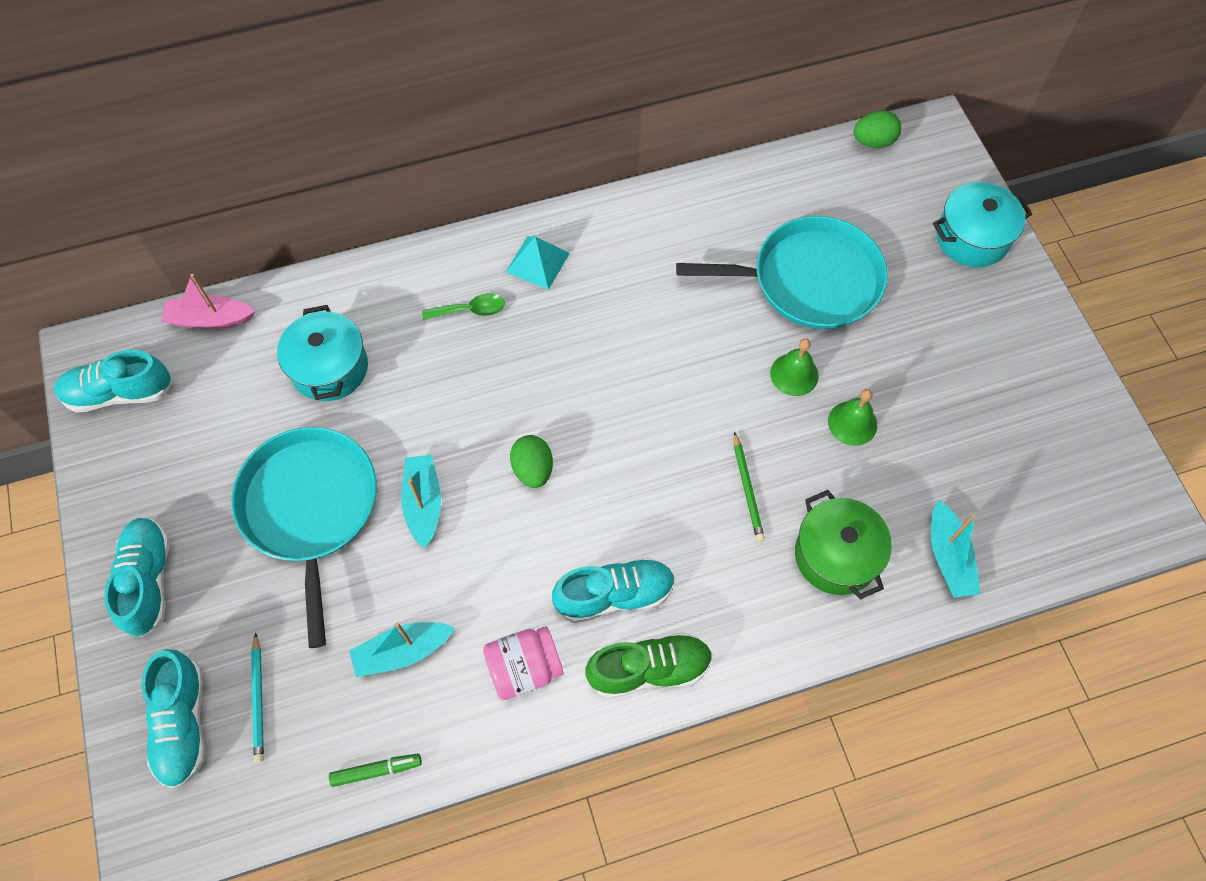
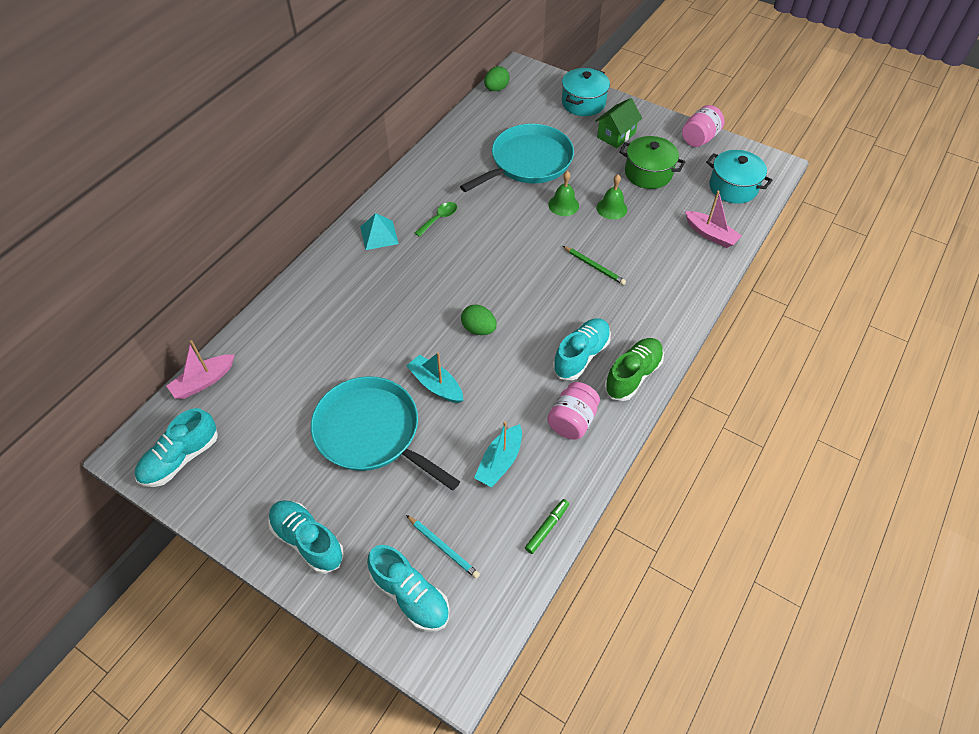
camera: 40 degrees left, 10 degrees down
turquoise pot [277,305,368,401] -> turquoise pot moved to [706,150,773,204]
green spoon [422,293,505,320] -> green spoon moved to [415,202,457,237]
green pot [795,490,892,600] -> green pot moved to [619,136,685,189]
turquoise boat [931,500,981,598] -> pink boat [685,190,742,248]
none -> green house [595,98,642,148]
none -> pink jar [682,105,725,147]

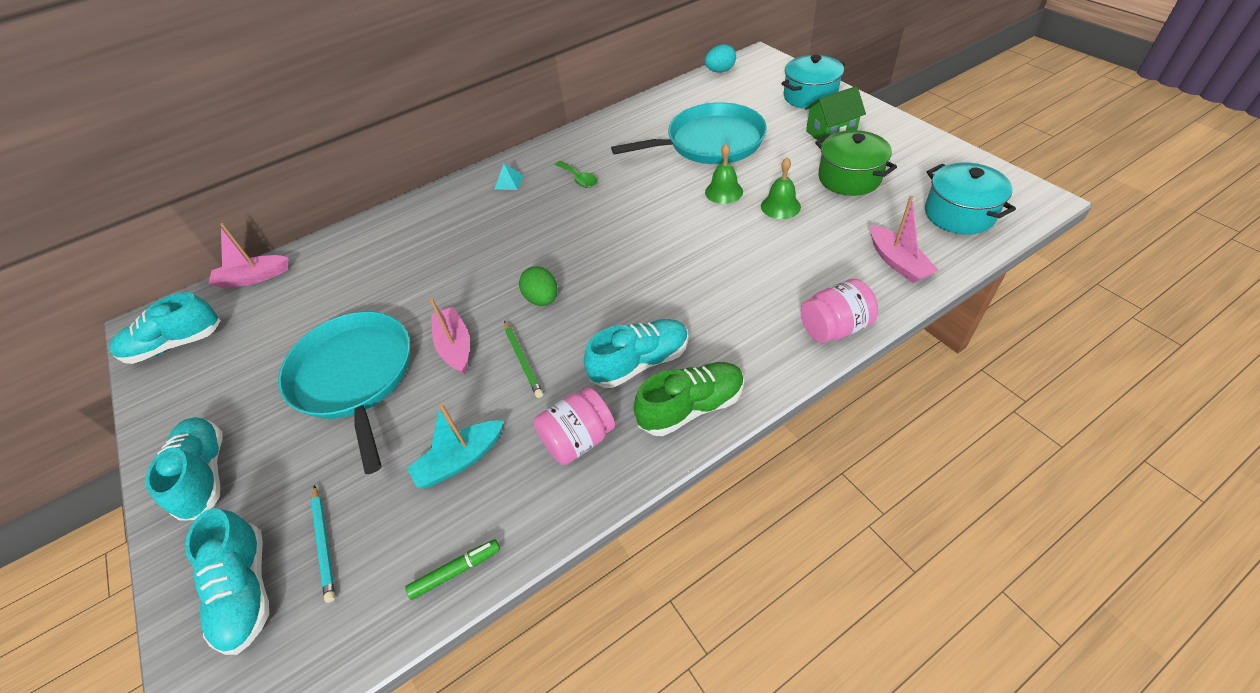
camera: 30 degrees right, 5 degrees down
turquoise pyramid [360,213,399,250] -> turquoise pyramid [495,164,524,190], size x0.65
turquoise boat [406,352,464,403] -> pink boat [430,298,470,374]
green spoon [415,202,457,237] -> green spoon turned 75 degrees clockwise [555,161,597,188]
green egg [484,66,510,91] -> turquoise egg [705,44,736,73]
green pencil [563,246,626,285] -> green pencil moved to [504,321,543,398]
pink jar [682,105,725,147] -> pink jar moved to [801,279,878,343]

